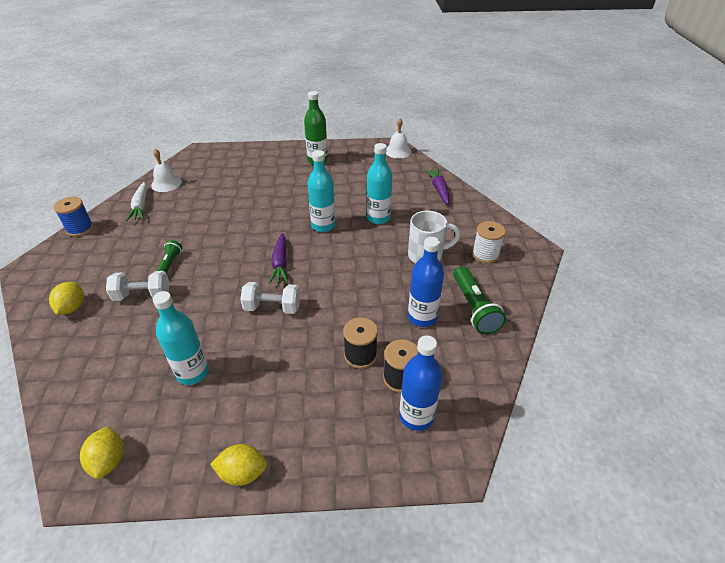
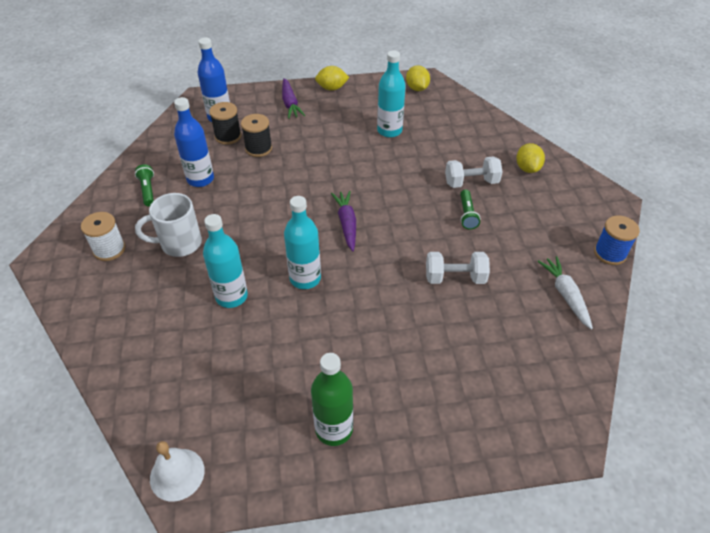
camera: 175 degrees right, 5 degrees up
white bell [151,149,182,192] -> none
white dumbbell [240,282,300,314] -> white dumbbell moved to [426,252,490,284]
purple carrot [424,168,450,205] -> purple carrot moved to [282,78,305,119]
green flashlight [453,266,506,334] -> green flashlight [135,164,154,206], size x0.60

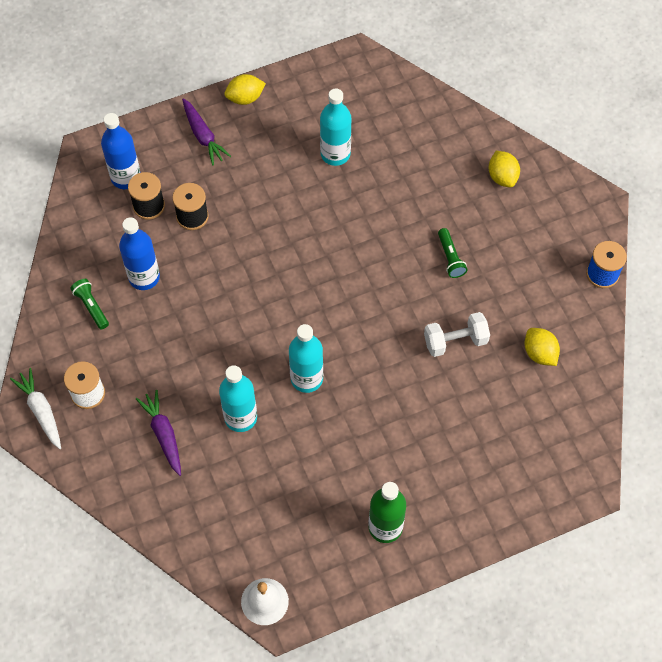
camera: 15 degrees left, 15 degrees up
white mug [135,193,202,257] -> none
purple carrot [331,191,356,251] -> purple carrot moved to [136,390,181,476]
yellow lemon [406,65,430,91] -> yellow lemon moved to [525,328,560,366]
white dumbbell [445,156,503,188] -> none
white carrot [538,256,593,330] -> white carrot moved to [10,368,61,449]

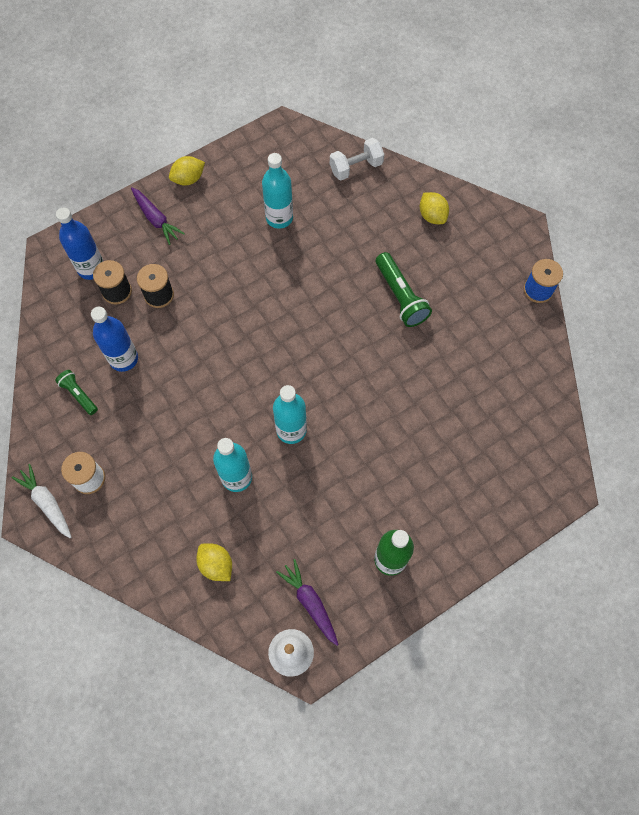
camera: 10 degrees left, 5 degrees up
purple carrot [136,390,181,476] -> purple carrot moved to [276,559,339,646]
white dumbbell [424,312,490,357] -> white dumbbell moved to [330,138,384,180]
green flashlight [438,228,467,278] -> green flashlight [376,252,432,327], size x1.67
yellow lemon [525,328,560,366] -> yellow lemon moved to [196,543,232,581]

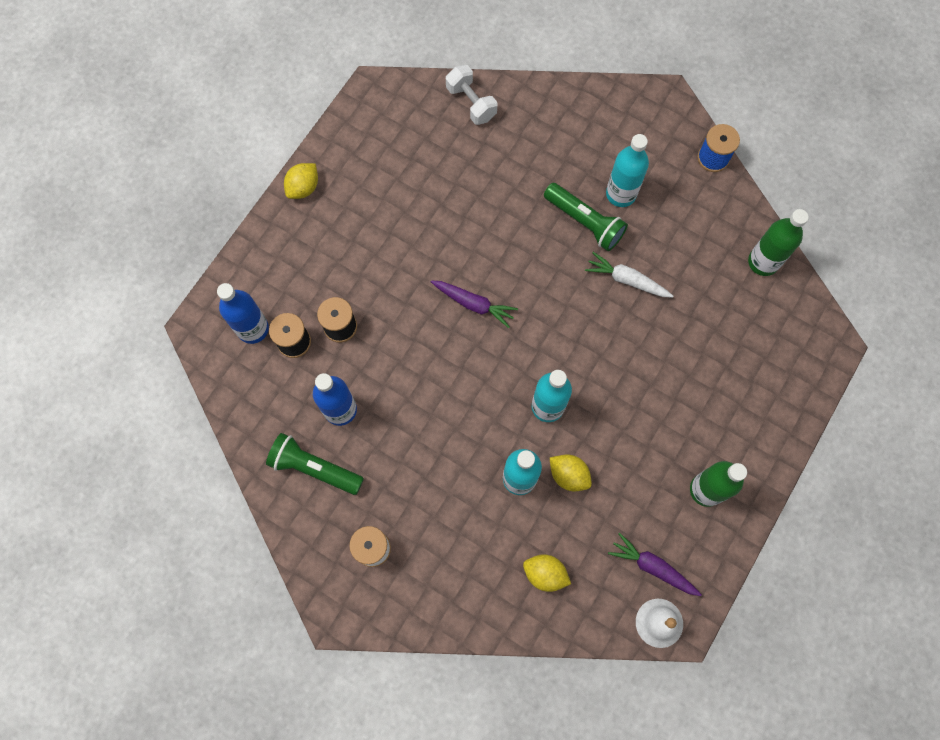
camera: 25 degrees left, 5 degrees up
white carrot [11,464,72,538] -> white carrot moved to [585,252,673,297]
green flashlight [55,370,98,415] -> green flashlight [266,433,364,495], size x1.67
purple carrot [131,187,185,245] -> purple carrot moved to [431,281,518,328]
turquoise bottle [262,153,293,229] -> turquoise bottle moved to [606,134,649,207]
white dumbbell [330,138,384,180] -> white dumbbell turned 75 degrees counterclockwise [446,65,498,125]
yellow lemon [420,192,449,224] -> yellow lemon moved to [550,454,592,491]
none -> green bottle [748,209,809,276]

